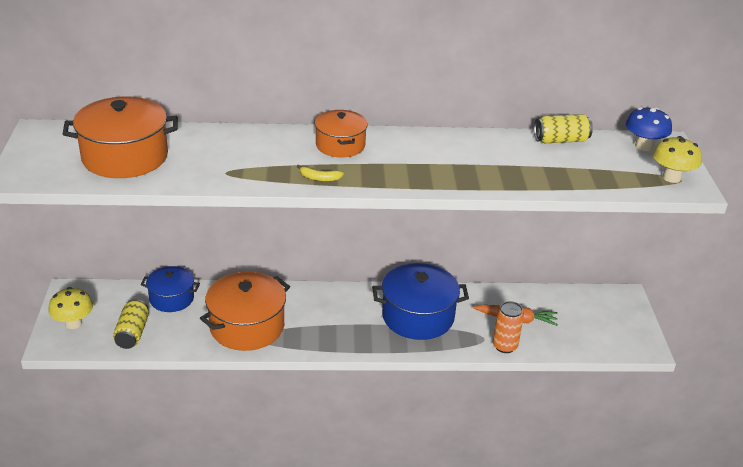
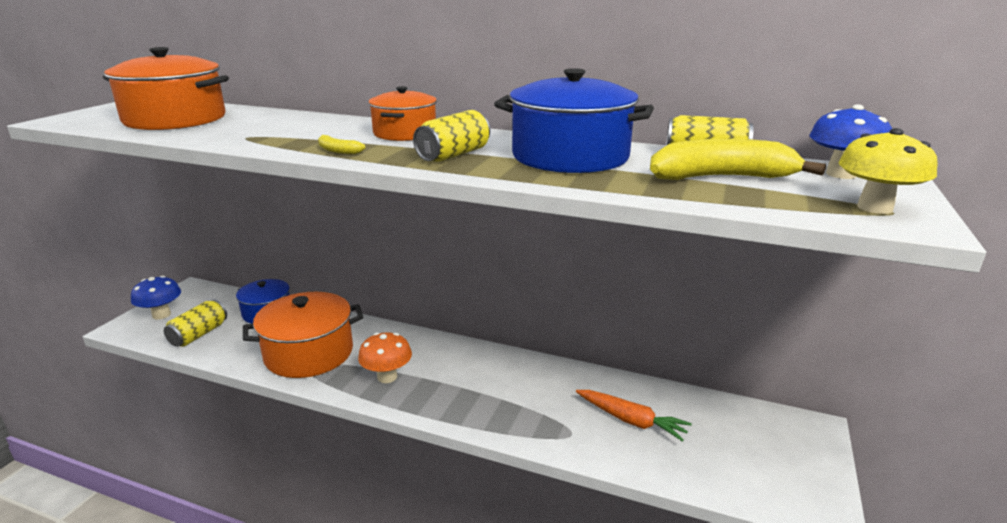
camera: 25 degrees right, 10 degrees down
yellow mushroom [48,287,93,329] -> blue mushroom [131,276,181,320]
blue pot [372,263,469,340] -> blue pot moved to [494,68,654,173]
orange can [493,301,524,353] -> none
none -> orange mushroom [358,332,412,383]
none -> yellow can [413,110,490,162]
none -> yellow banana [650,139,826,180]

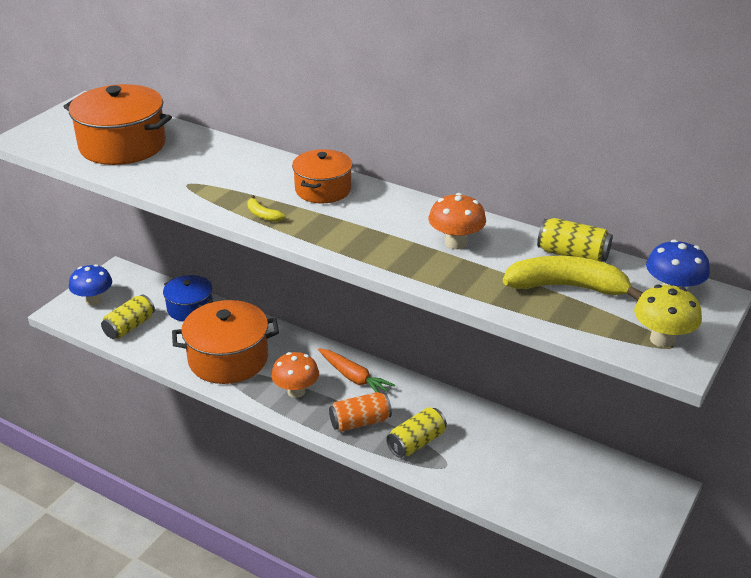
camera: 10 degrees right, 10 degrees up
yellow can [413,110,490,162] -> yellow can moved to [386,407,447,458]
blue pot [494,68,654,173] -> orange mushroom [429,193,486,249]
orange carrot [576,390,692,442] -> orange carrot moved to [318,349,395,393]
none -> orange can [329,392,392,432]

